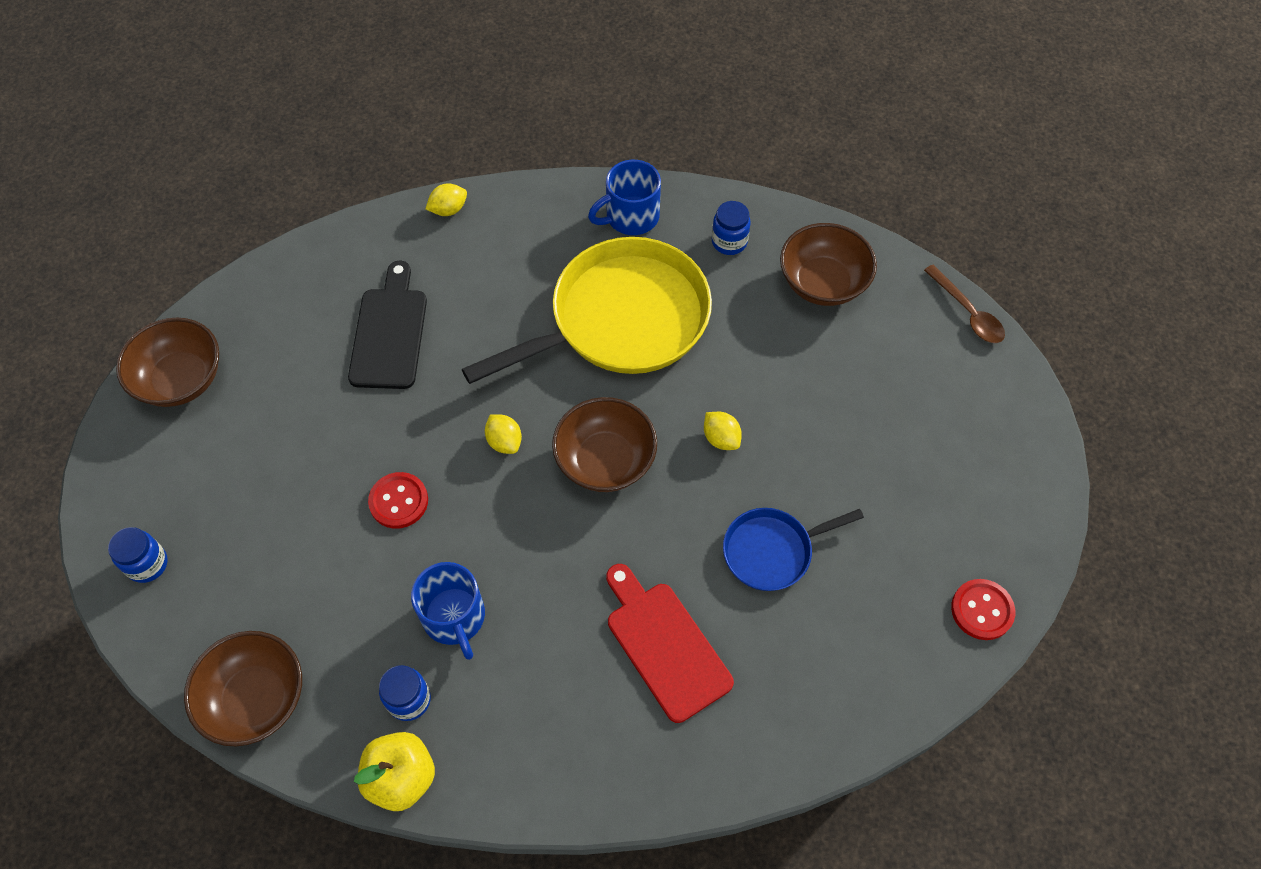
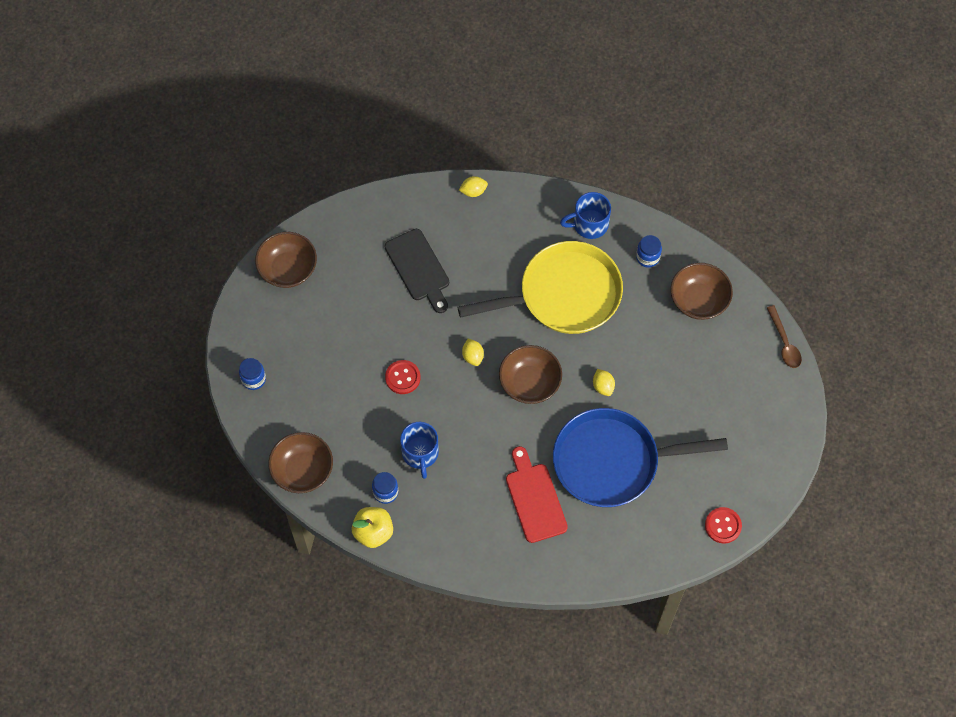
camera: 15 degrees right, 5 degrees up
black cutting board [348,261,427,389] -> black cutting board turned 135 degrees clockwise [385,229,449,313]
blue pan [723,508,864,591] -> blue pan [553,408,728,507], size x1.98

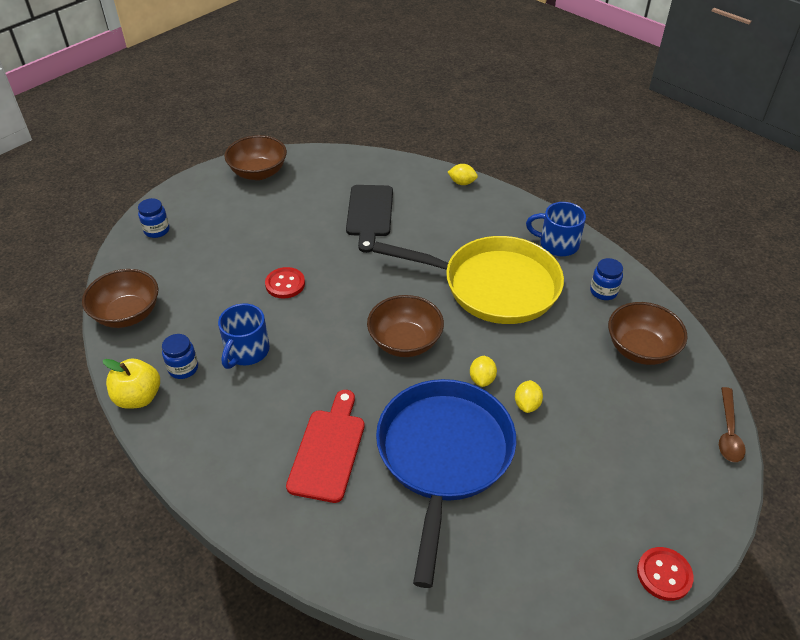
camera: 30 degrees right, 20 degrees down
yellow lemon [462,339,484,366] -> yellow lemon moved to [515,380,543,413]
blue pan [553,408,728,507] -> blue pan turned 75 degrees clockwise [376,379,516,588]
red button [705,507,742,543] -> red button moved to [637,547,694,601]

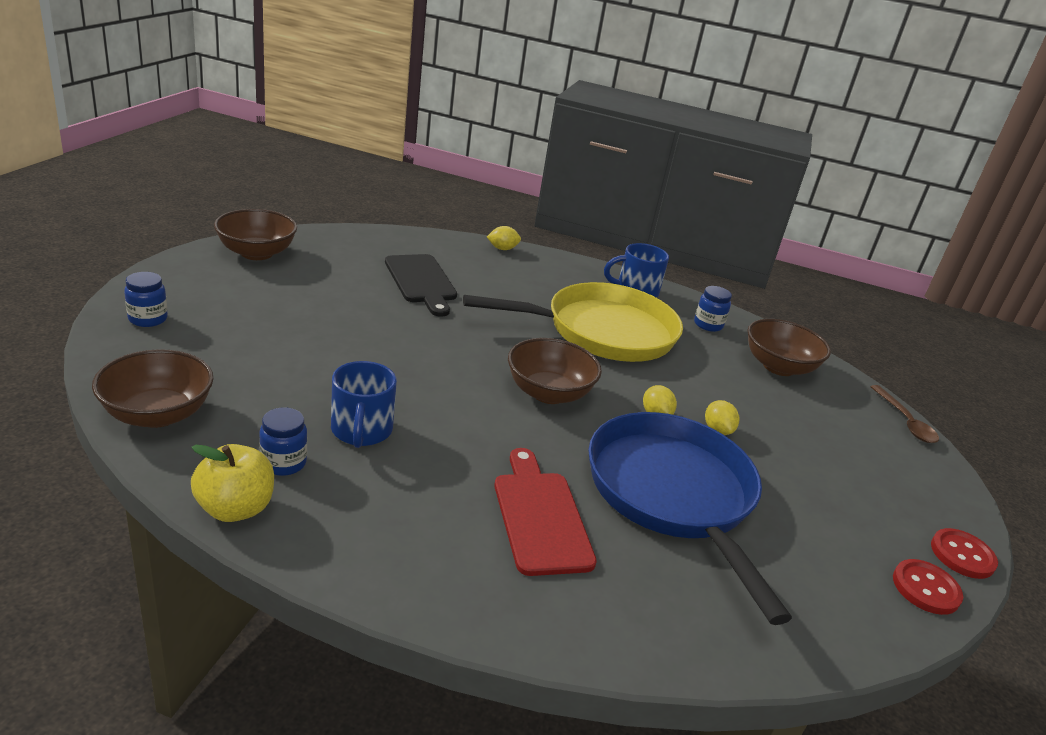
camera: 30 degrees left, 15 degrees down
red button [265,267,305,298] -> red button moved to [893,559,963,615]

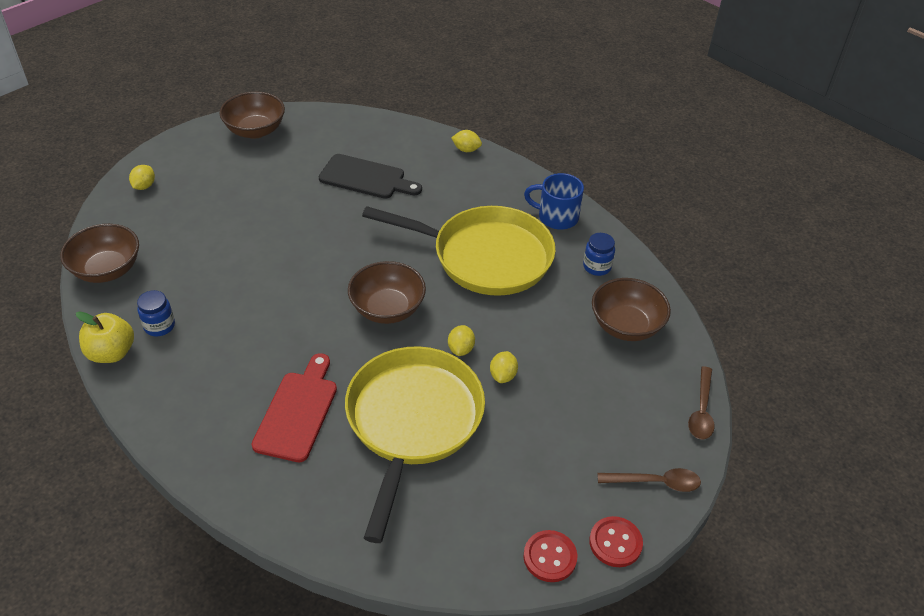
camera: 30 degrees right, 15 degrees up
blue jar [124,272,168,327] -> yellow lemon [129,165,155,190]
blue mug [331,361,397,448] -> none
black cutting board [385,254,457,316] -> black cutting board turned 75 degrees counterclockwise [319,154,422,199]
blue pan [588,412,792,625] -> yellow pan [345,346,485,543]
none -> brown spoon [597,468,701,492]

